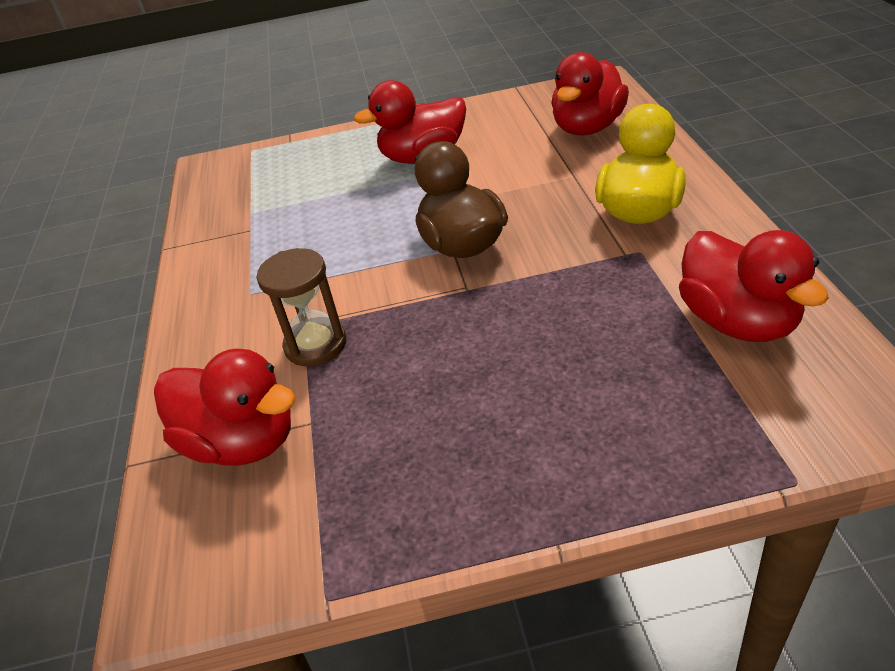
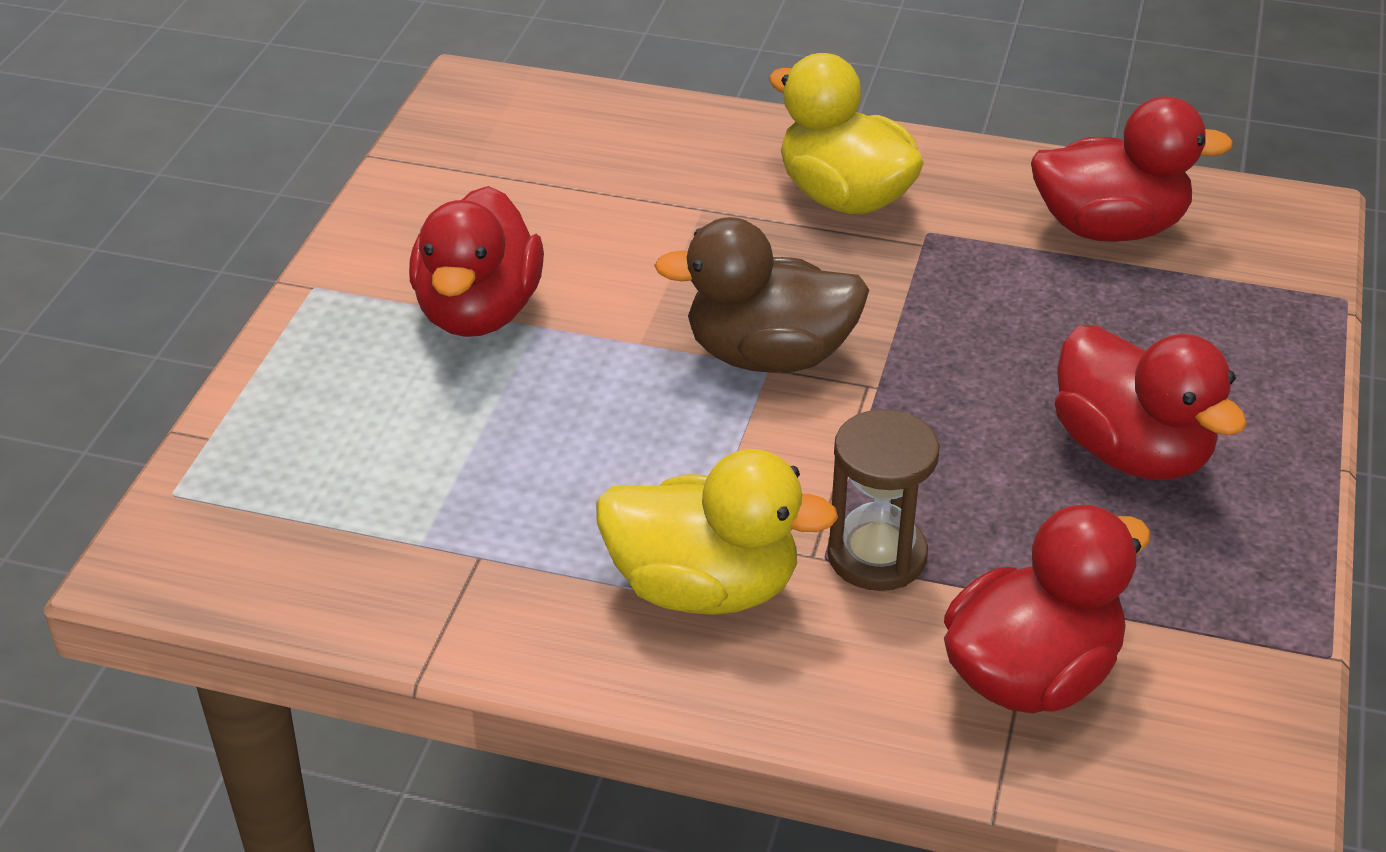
camera: 70 degrees left, 0 degrees up
red duck [551,52,629,135] -> red duck moved to [1055,325,1247,480]
none -> yellow duck [596,449,838,615]

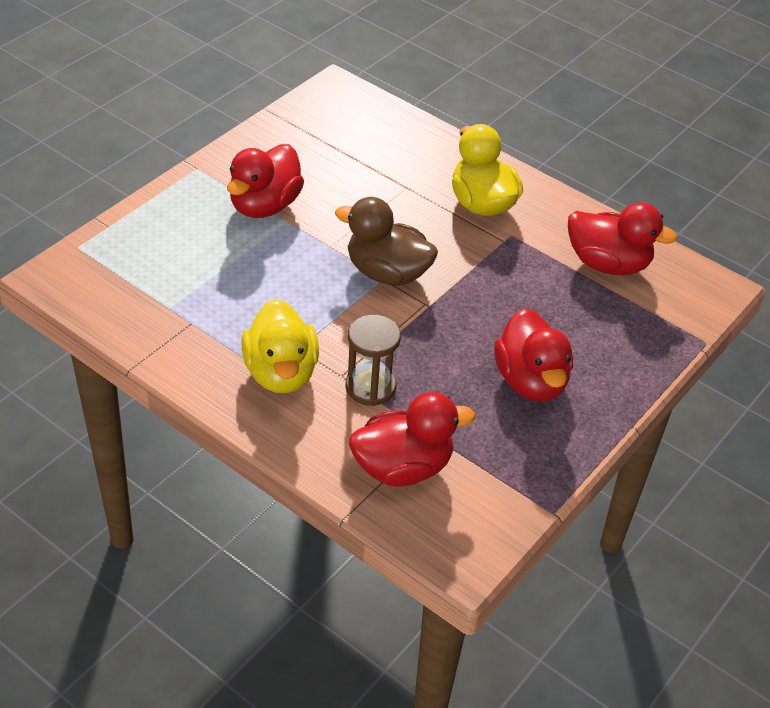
camera: 20 degrees right, 5 degrees up
yellow duck [596,449,838,615] -> yellow duck turned 45 degrees clockwise [241,299,319,393]

